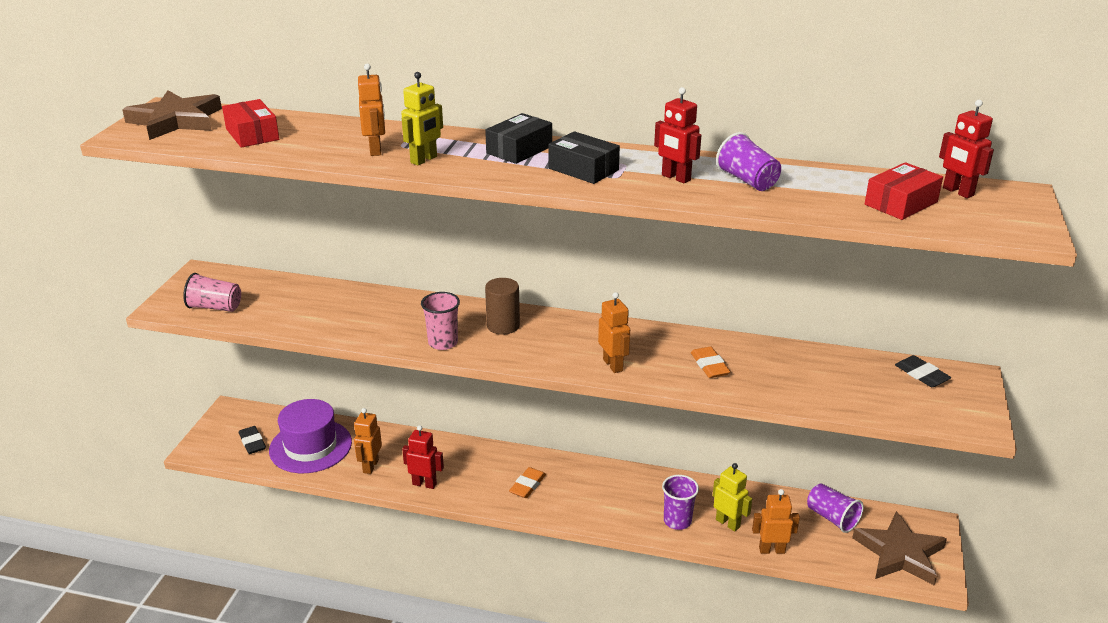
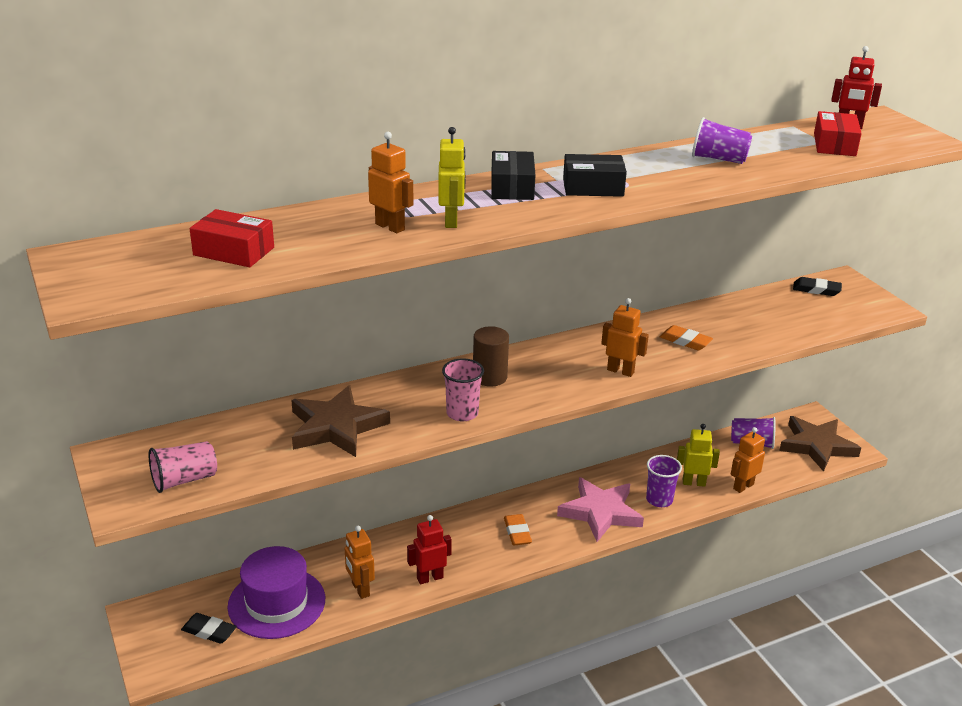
camera: 40 degrees left, 0 degrees up
brown star [122,90,222,140] -> brown star moved to [291,385,390,457]
red robot [654,87,701,183] -> none
none -> pink star [557,477,644,542]

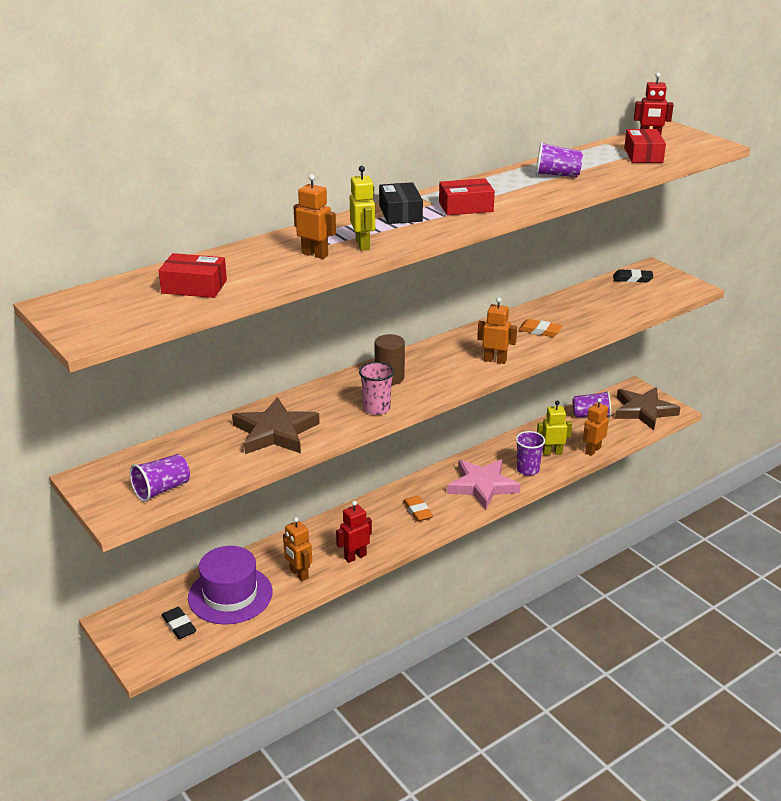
camera: 10 degrees left, 0 degrees up
pink cup [149,441,217,493] -> purple cup [130,454,190,502]
black eraser [181,613,237,644] -> black eraser turned 45 degrees clockwise [162,607,197,639]
black box [563,154,627,197] -> red box [439,178,495,215]

